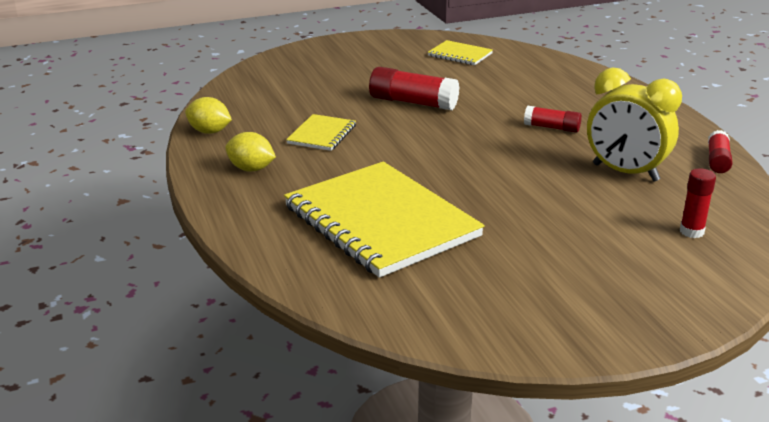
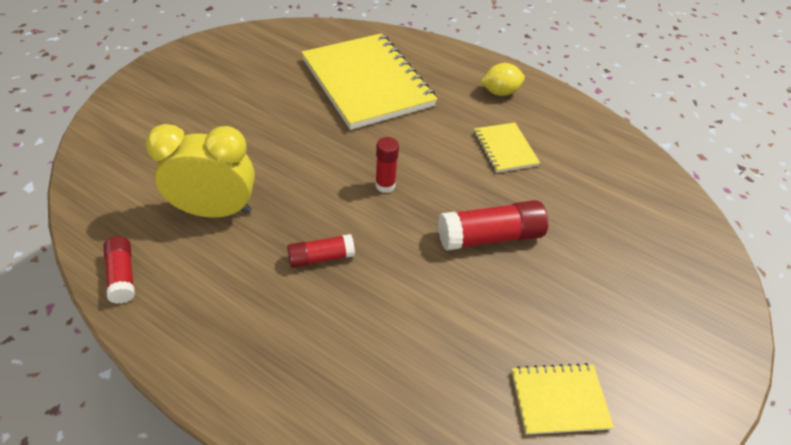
camera: 140 degrees right, 20 degrees up
yellow lemon [185,97,232,134] -> none
yellow notebook [284,162,485,278] -> yellow notebook turned 45 degrees clockwise [301,33,437,130]
red glue stick [680,168,716,238] -> red glue stick moved to [375,137,399,193]

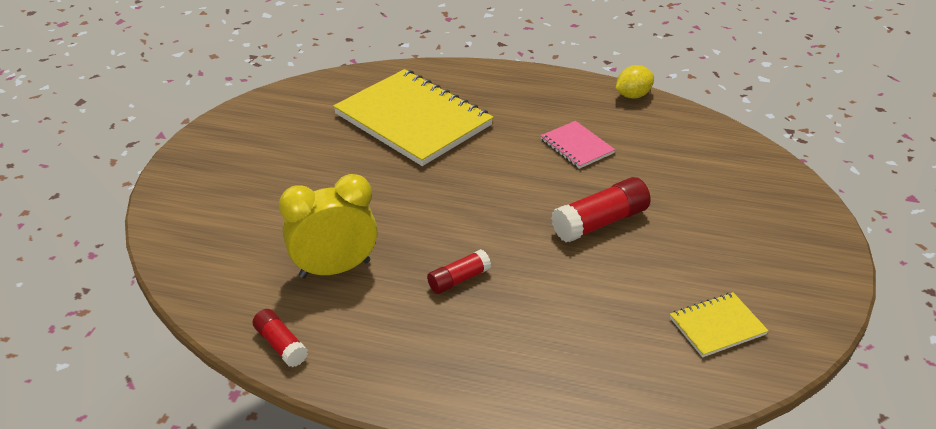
camera: 15 degrees left, 10 degrees down
red glue stick [375,137,399,193] -> none
yellow notebook [474,123,540,173] -> pink notebook [540,121,615,169]
yellow lemon [480,63,525,96] -> yellow lemon moved to [615,65,654,99]

